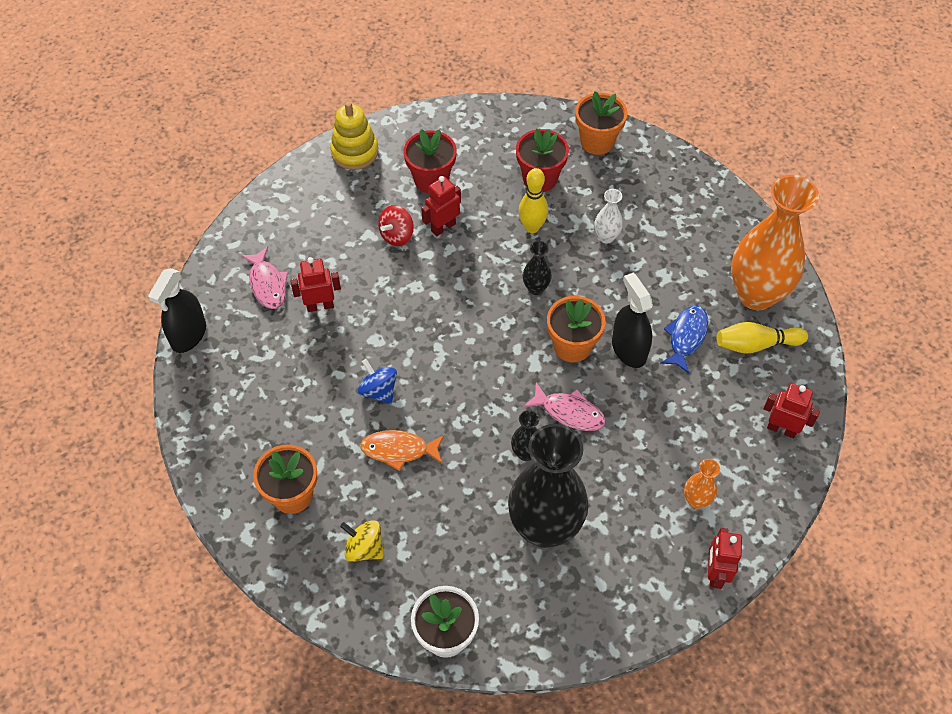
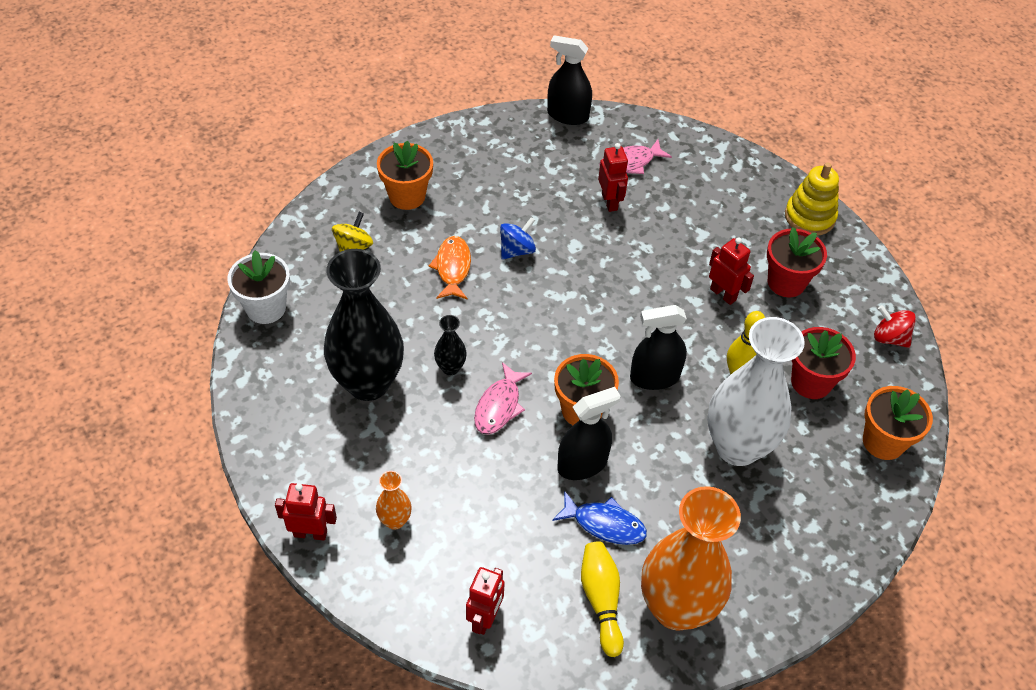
camera: 85 degrees right, 5 degrees down
red spinning top [378,205,414,246] -> red spinning top moved to [874,305,916,348]
black vase [523,241,552,295] -> black spray bottle [630,305,687,390]
white vase [595,189,623,244] -> white vase [707,317,805,466], size x2.36

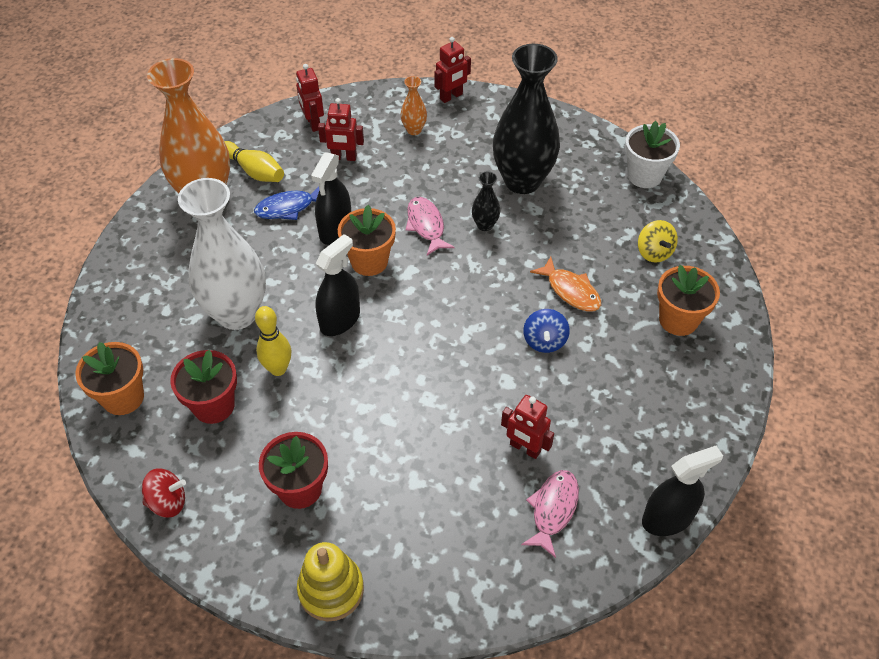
camera: 140 degrees right, 0 degrees up
red robot [709,238,754,305] -> red robot moved to [318,98,364,161]

